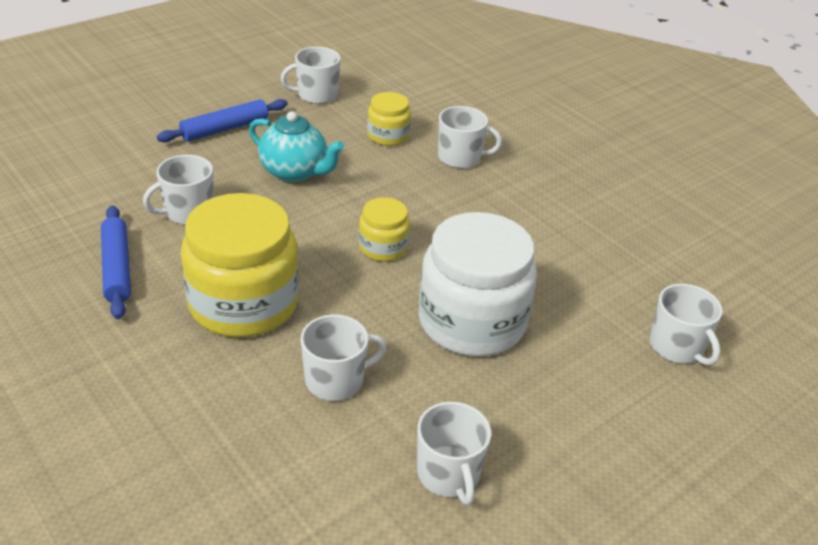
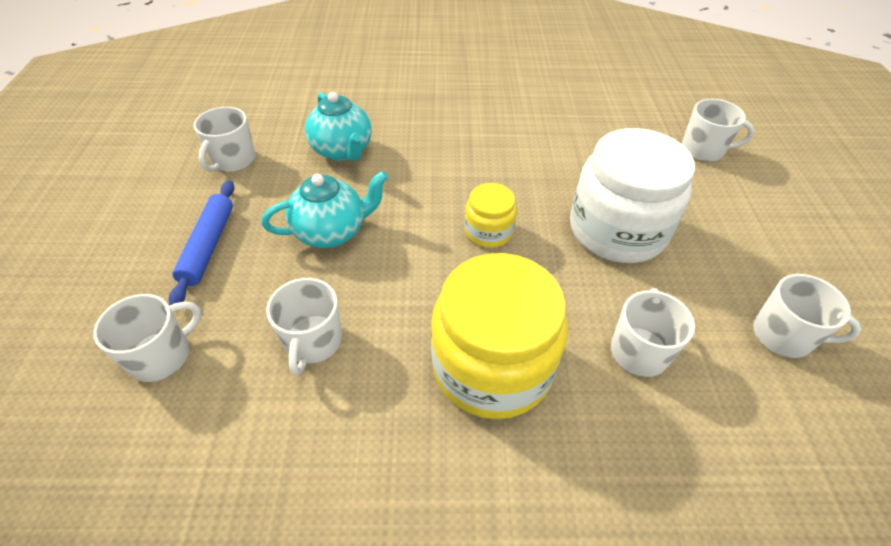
camera: 50 degrees left, 10 degrees up
blue rolling pin [101,205,131,319] -> none
yellow jar [367,92,411,146] -> turquoise teapot [305,92,372,161]
white mug [438,106,502,169] -> white mug moved to [93,294,201,382]

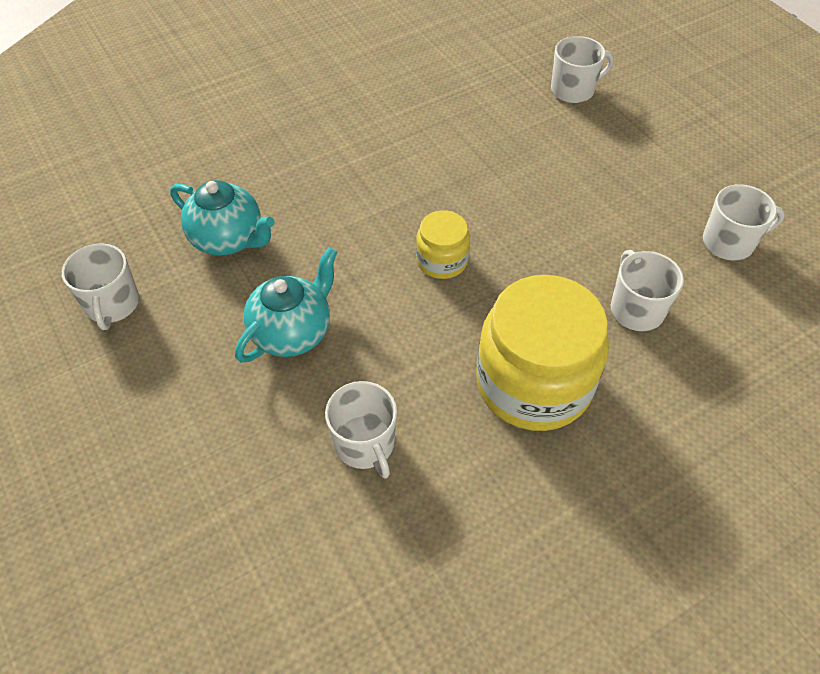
camera: 30 degrees left, 5 degrees up
white mug [93,294,201,382] -> none
blue rolling pin [169,180,234,305] -> none
white jar [570,128,695,263] -> none

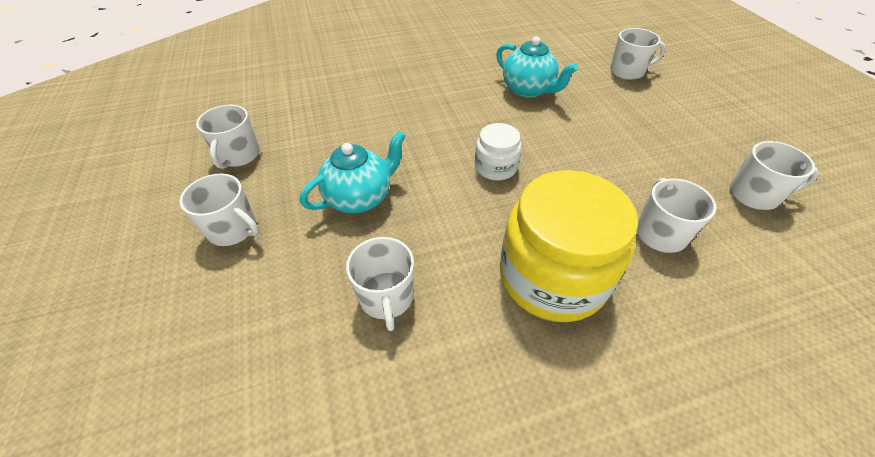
camera: 15 degrees right, 5 degrees down
turquoise teapot [170,180,275,255] -> turquoise teapot moved to [496,36,578,98]
yellow jar [416,210,470,279] -> white jar [475,123,522,180]
none -> white mug [180,174,259,246]

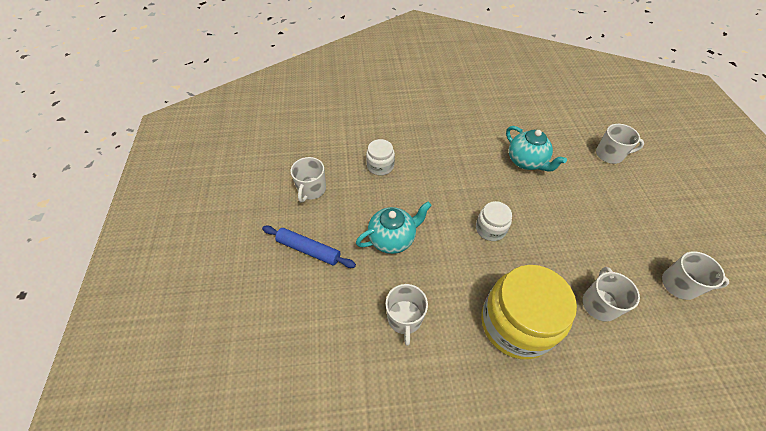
camera: 10 degrees right, 5 degrees up
white mug [180,174,259,246] -> blue rolling pin [262,225,356,268]
none -> white jar [366,139,395,176]

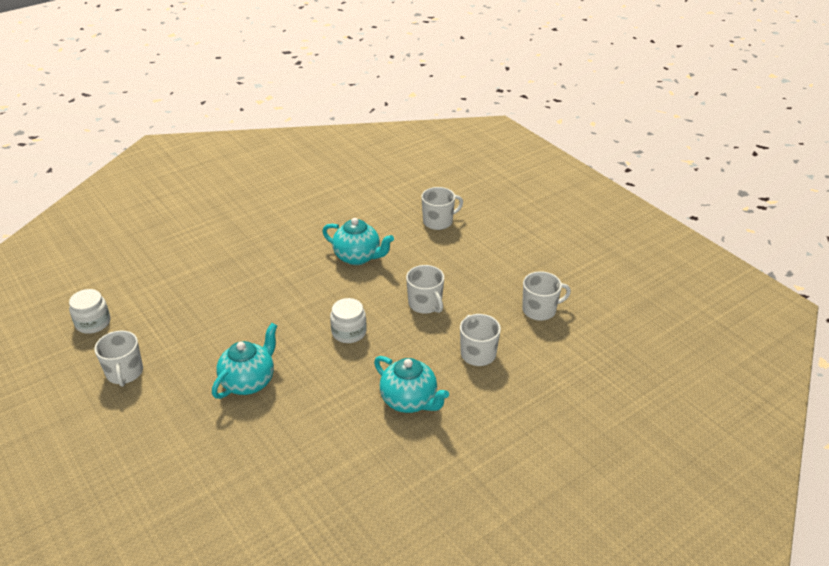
camera: 30 degrees left, 15 degrees down
blue rolling pin [262,225,356,268] -> none
white jar [366,139,395,176] -> white jar moved to [69,289,110,334]
white mug [385,284,428,346] -> white mug moved to [406,265,444,314]
yellow jar [481,265,577,359] -> turquoise teapot [374,356,449,413]

